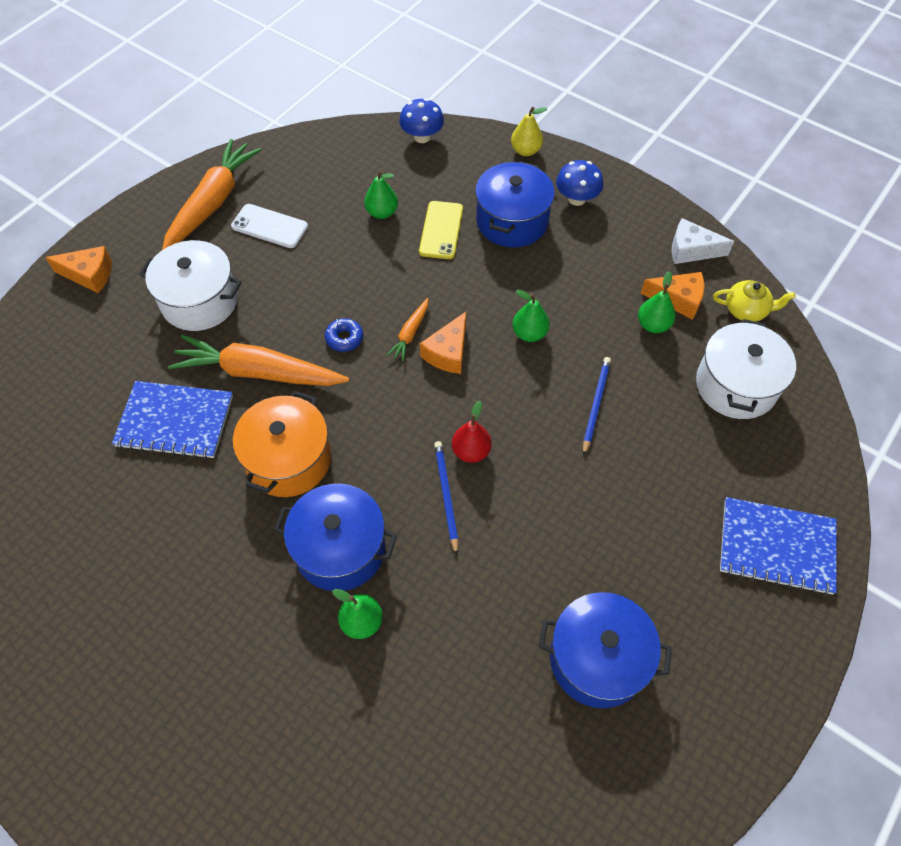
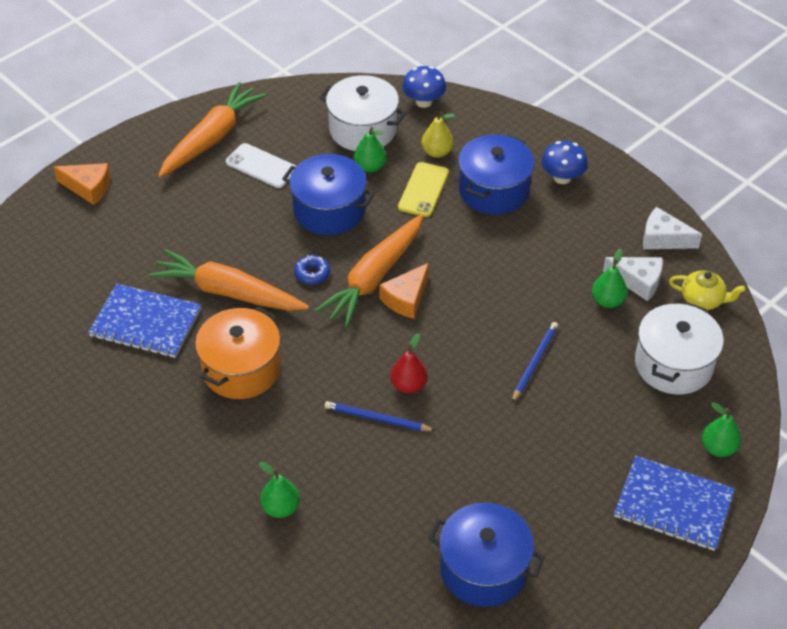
camera: 10 degrees right, 10 degrees down
white pot [139,240,242,331] -> white pot moved to [319,75,406,151]
blue pot [274,484,397,591] -> blue pot moved to [282,154,375,235]
orange carrot [386,298,428,362] -> orange carrot [315,214,423,328], size x2.16
blue pencil [434,441,458,555] -> blue pencil turned 75 degrees counterclockwise [325,401,436,431]
yellow pear [511,107,547,156] -> yellow pear moved to [422,112,455,158]
green pear [512,290,550,342] -> green pear moved to [702,402,741,457]
orange cheese [641,272,704,320] -> white cheese [603,257,663,301]

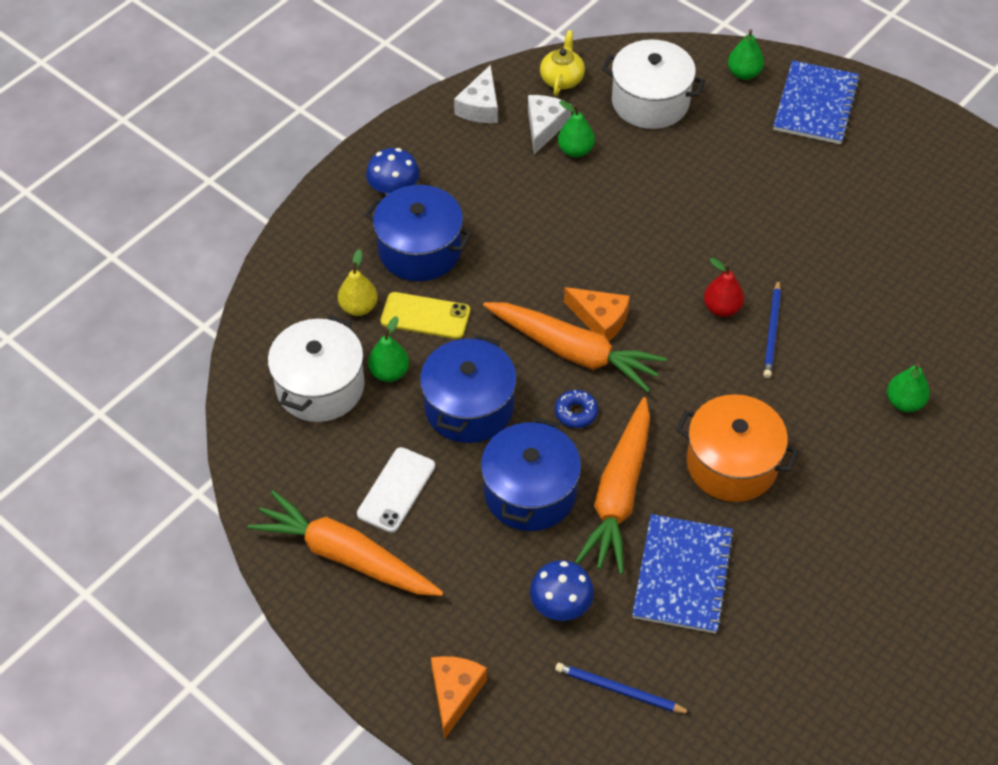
camera: 95 degrees left, 5 degrees up
blue mushroom [402,66,446,108] -> blue mushroom moved to [530,560,594,621]
blue pot [428,503,545,607] -> blue pot moved to [481,417,581,531]
blue pencil [512,322,558,403] -> blue pencil moved to [555,663,692,714]

